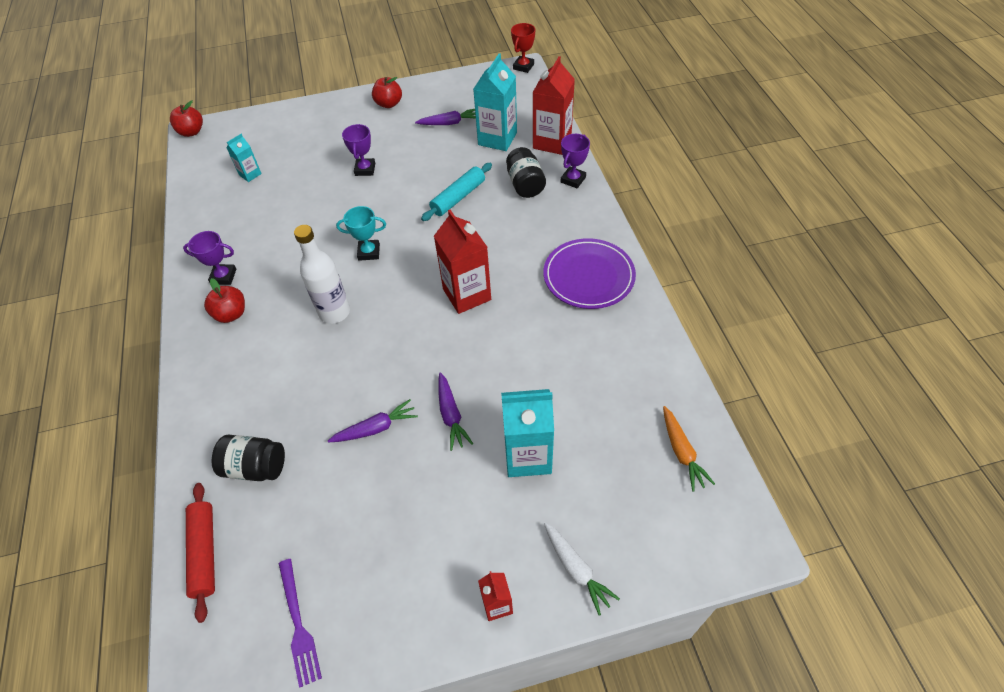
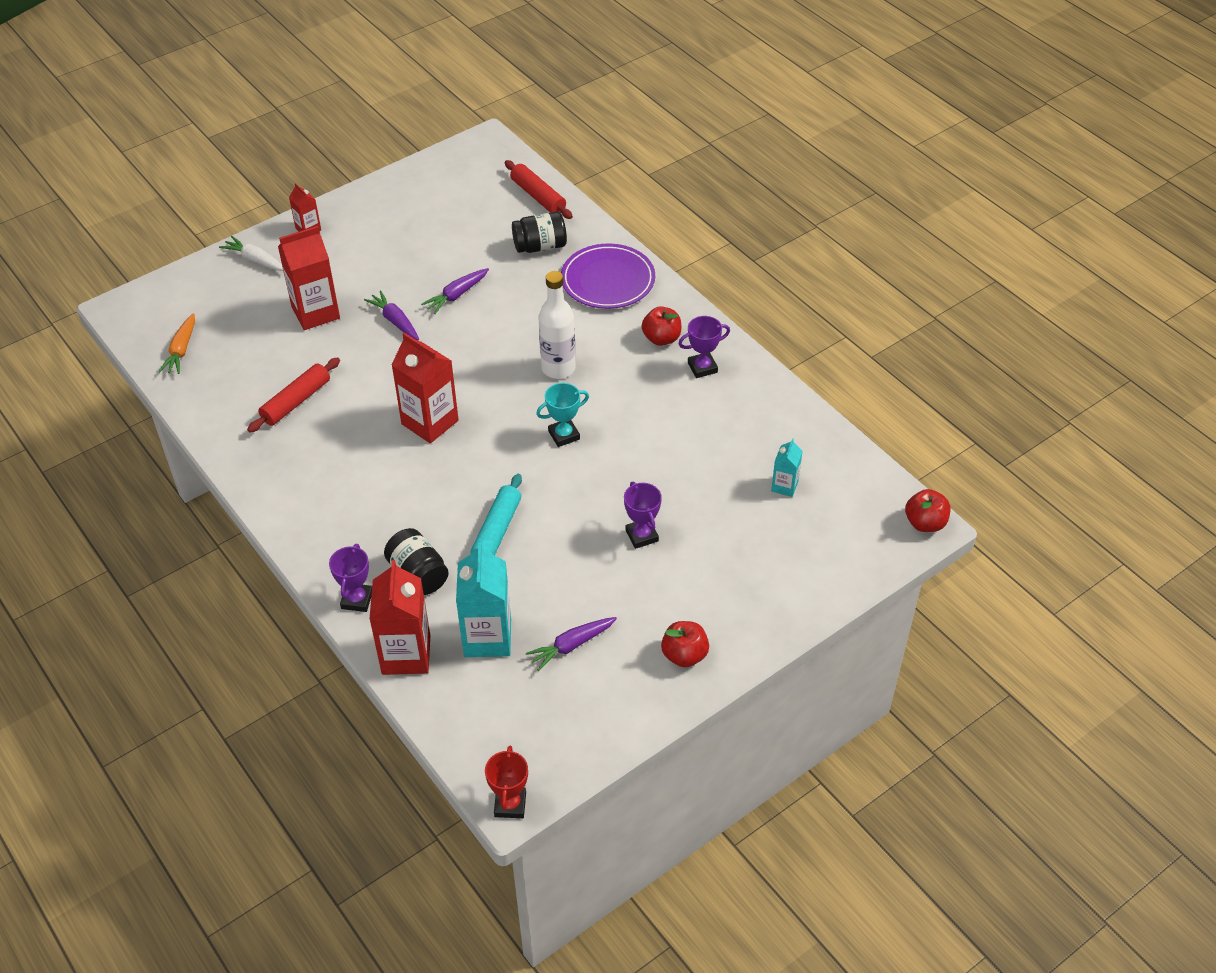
camera: 155 degrees right, 5 degrees down
purple fork [278,559,322,687] -> none
turquoise carton [501,389,554,477] -> red carton [278,226,340,330]
purple plate [543,238,636,309] -> purple plate moved to [561,244,655,309]
orange carrot [663,406,715,491] -> orange carrot turned 135 degrees counterclockwise [158,313,195,374]
none -> red rolling pin [247,357,340,433]

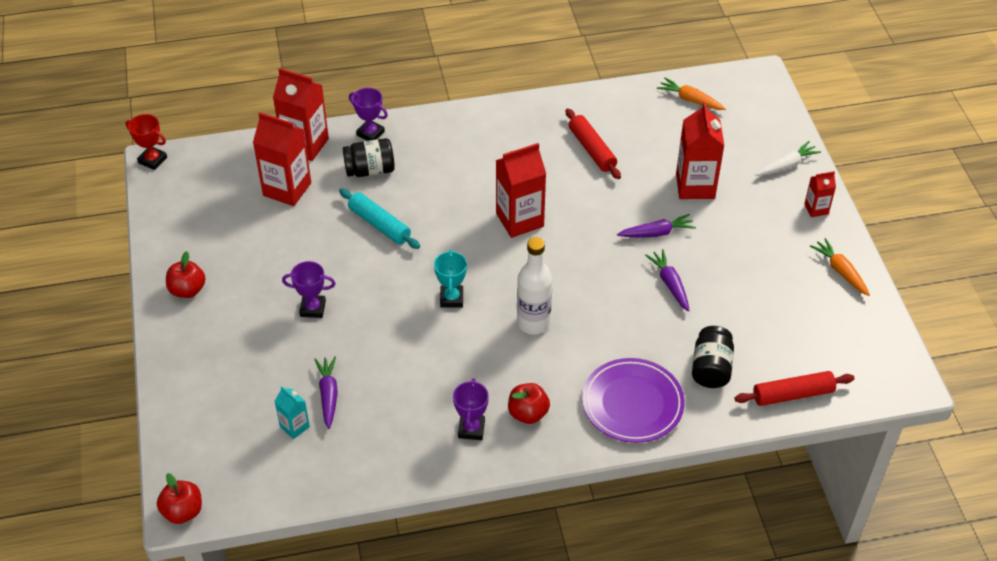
camera: 115 degrees right, 0 degrees up
turquoise carton [456,543,511,657] -> red carton [253,112,311,206]
purple carrot [526,617,617,671] -> purple carrot moved to [314,356,338,429]
none -> orange carrot [810,238,870,296]

